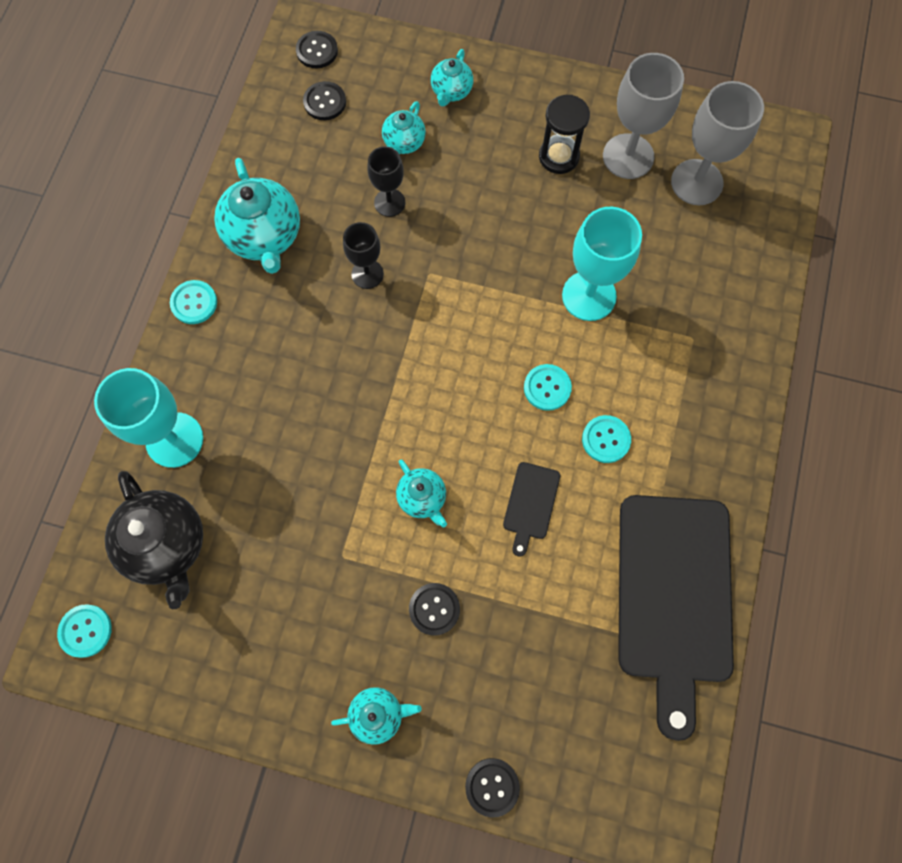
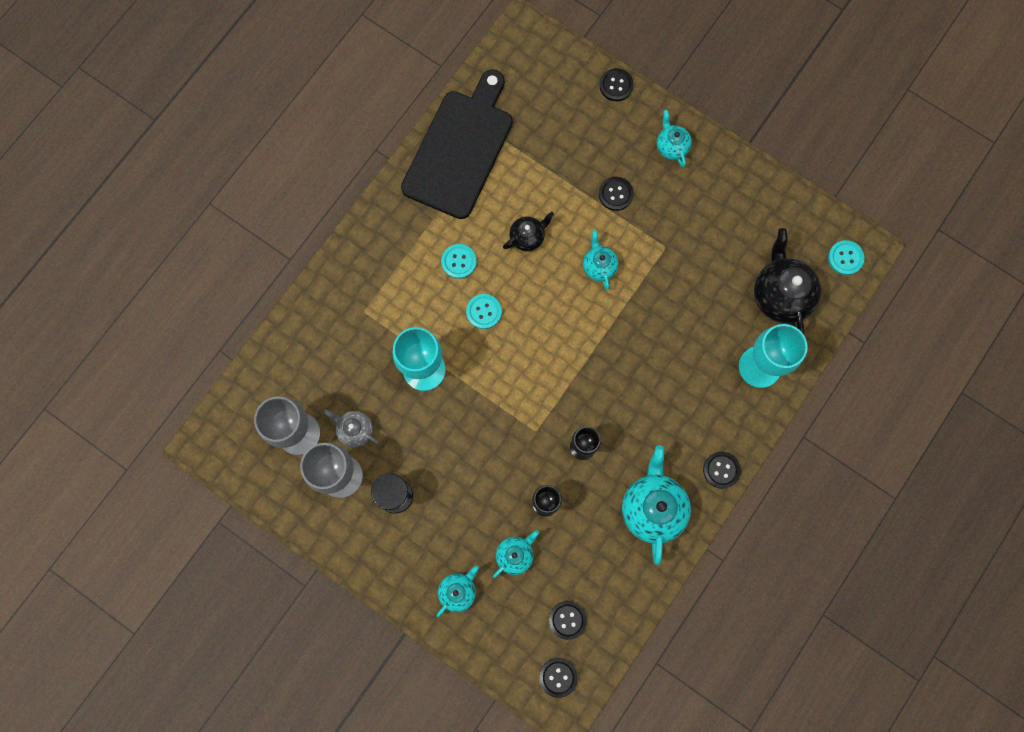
camera: 160 degrees left, 5 degrees up
turquoise button [170,280,217,324] -> black button [703,452,741,489]
turquoise teapot [331,687,421,745] -> turquoise teapot turned 60 degrees clockwise [657,110,692,167]
black cutting board [503,462,560,557] -> black teapot [503,212,554,251]
none -> grey teapot [324,410,379,448]

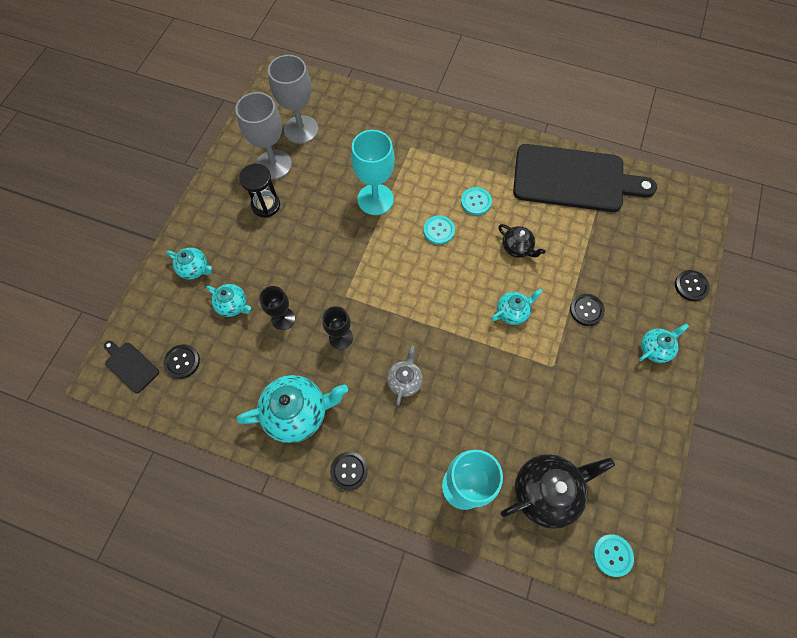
camera: 75 degrees right, 10 degrees down
grey teapot [324,410,379,448] -> grey teapot moved to [387,346,423,406]
black button [539,658,578,698] -> black cutting board [104,341,159,393]

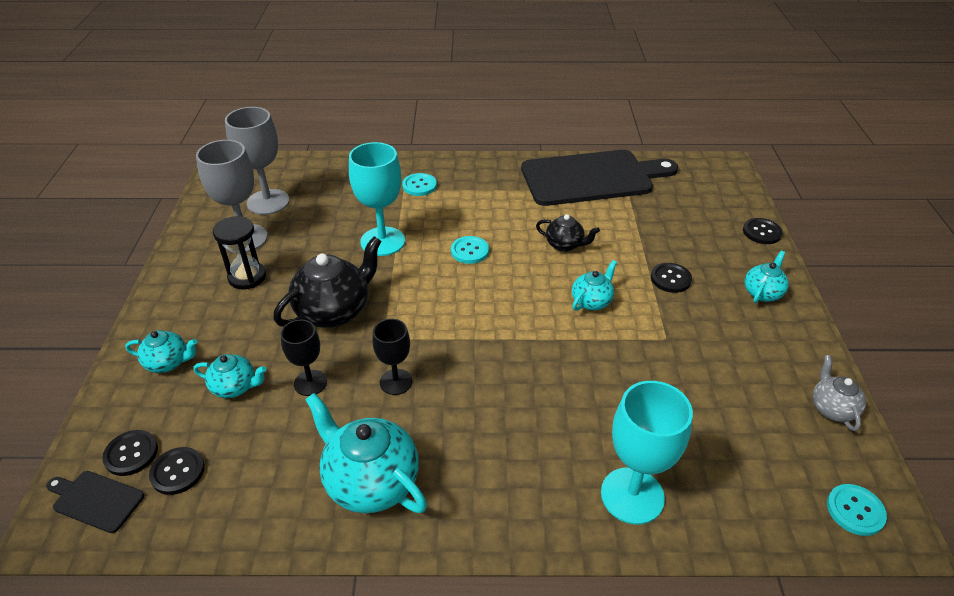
camera: 20 degrees left, 25 degrees down
turquoise teapot [237,375,348,443] -> turquoise teapot turned 105 degrees counterclockwise [305,393,427,513]
black button [330,452,368,490] -> black button moved to [102,430,158,476]
grey teapot [387,346,423,406] -> grey teapot moved to [812,355,866,431]
turquoise button [461,187,492,215] -> turquoise button moved to [402,173,437,196]
black teapot [501,454,615,529] -> black teapot moved to [273,236,382,328]

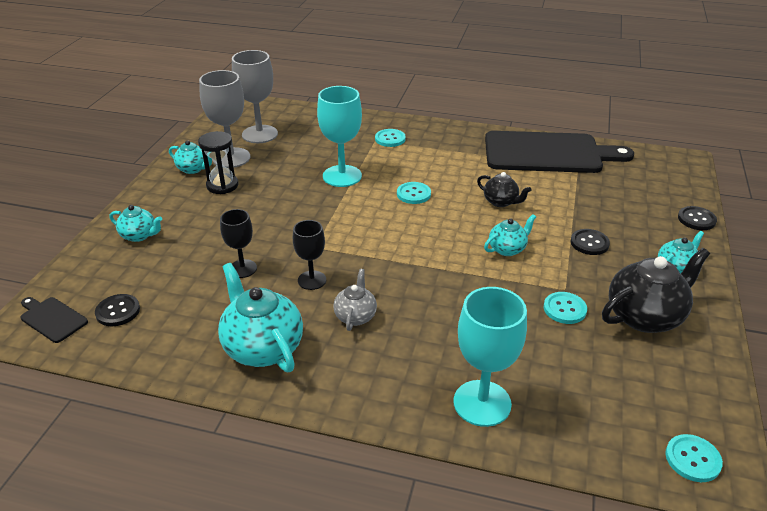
camera: 15 degrees right, 5 degrees down
black button [102,430,158,476] -> none
turquoise teapot [193,354,267,398] -> turquoise teapot moved to [169,140,212,174]
black teapot [273,236,382,328] -> black teapot moved to [602,248,710,333]
grey teapot [812,355,866,431] -> grey teapot moved to [333,269,377,331]
none -> turquoise button [544,292,587,324]

